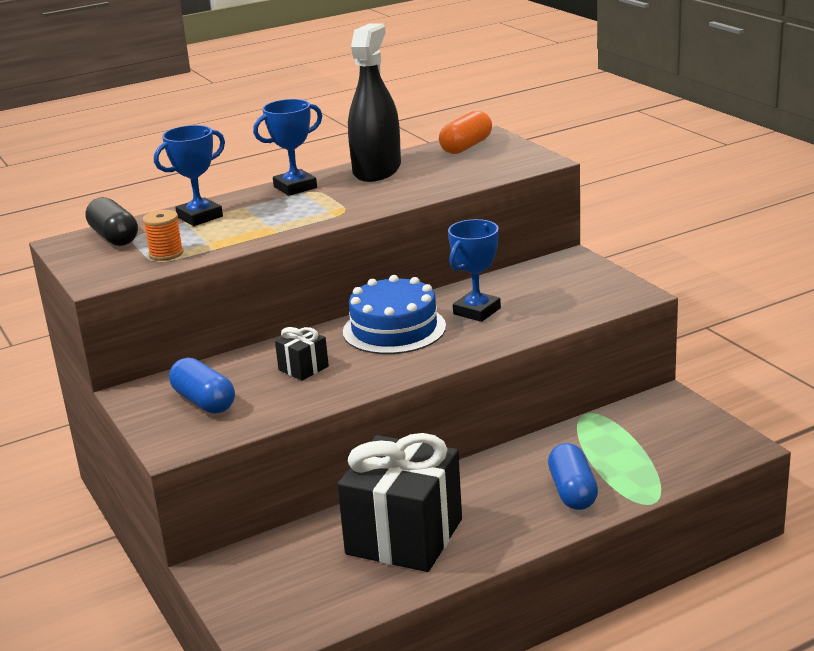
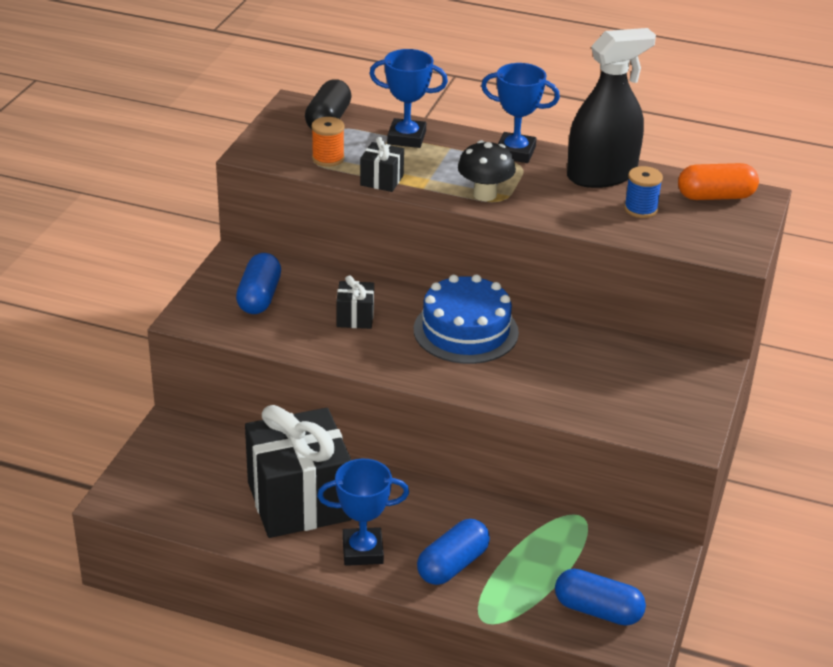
camera: 45 degrees right, 10 degrees up
blue trophy [448,219,501,322] -> blue trophy moved to [317,459,409,566]
none -> black gift [360,137,404,192]
none -> black mushroom [458,140,516,201]
none -> blue capsule [555,569,646,626]
none -> blue spool [624,166,663,218]

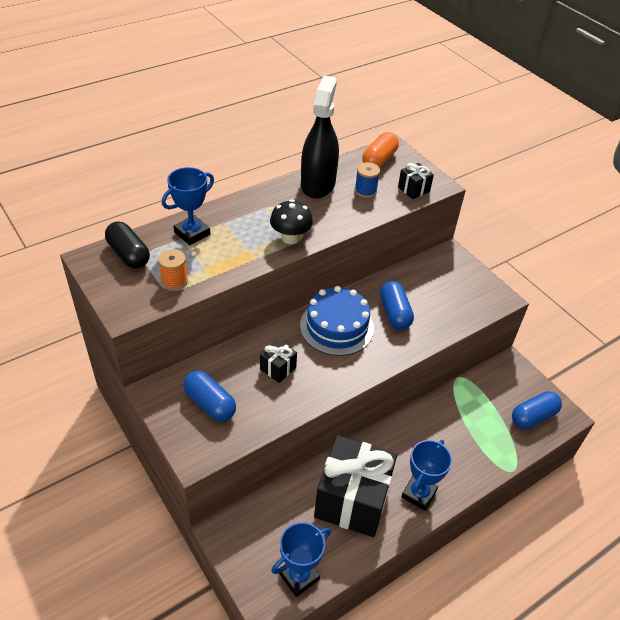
camera: 55 degrees left, 10 degrees up
black gift [360,137,404,192] -> black gift moved to [398,163,434,199]
blue capsule [417,519,490,585] -> blue capsule moved to [380,281,414,330]
blue trophy [481,63,560,163] -> blue trophy moved to [271,522,331,597]

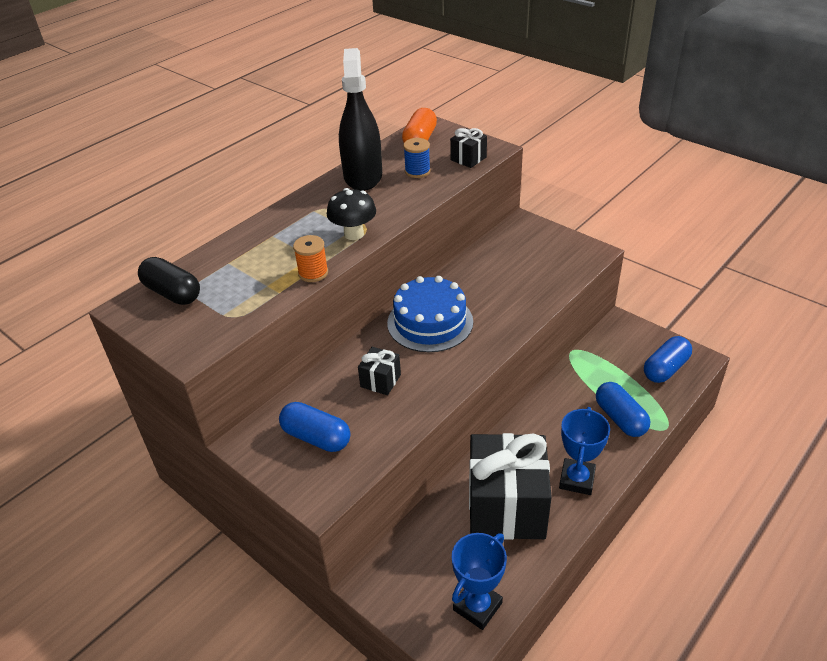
camera: 10 degrees left, 5 degrees down
orange spool [158,249,188,290] -> orange spool moved to [293,235,328,282]
blue trophy [162,167,214,245] -> none
blue capsule [380,281,414,330] -> blue capsule moved to [596,382,650,437]

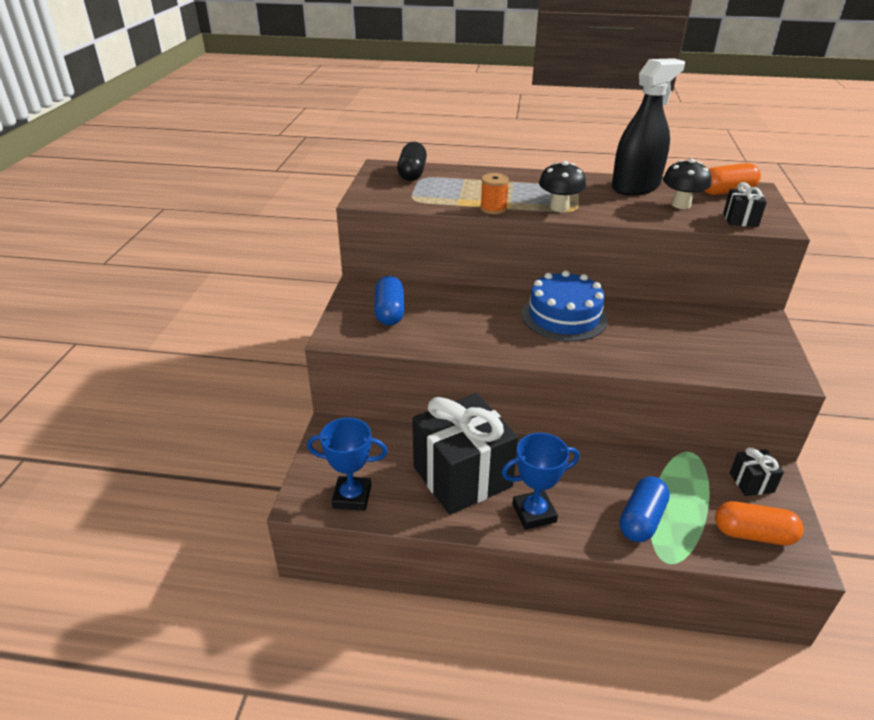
camera: 55 degrees right, 5 degrees down
black gift [358,347,401,395] -> black gift moved to [730,447,784,496]
blue spool [403,138,431,178] -> black mushroom [663,159,711,209]
blue capsule [644,336,692,383] -> orange capsule [715,501,804,545]

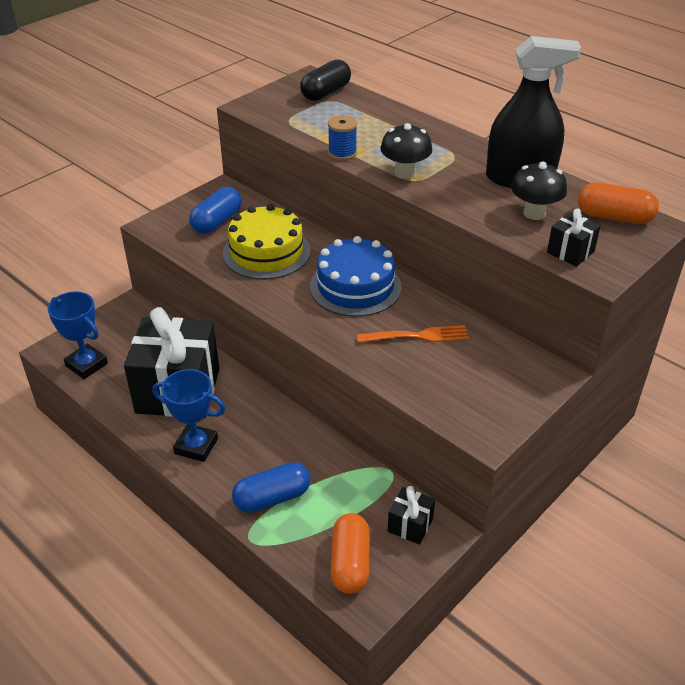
camera: 35 degrees right, 5 degrees up
orange spool [480,173,509,214] -> blue spool [328,115,357,160]
orange capsule [715,501,804,545] -> orange capsule turned 45 degrees clockwise [331,513,370,594]
none -> yellow cake [223,204,311,279]
none -> orange fork [357,325,469,343]

